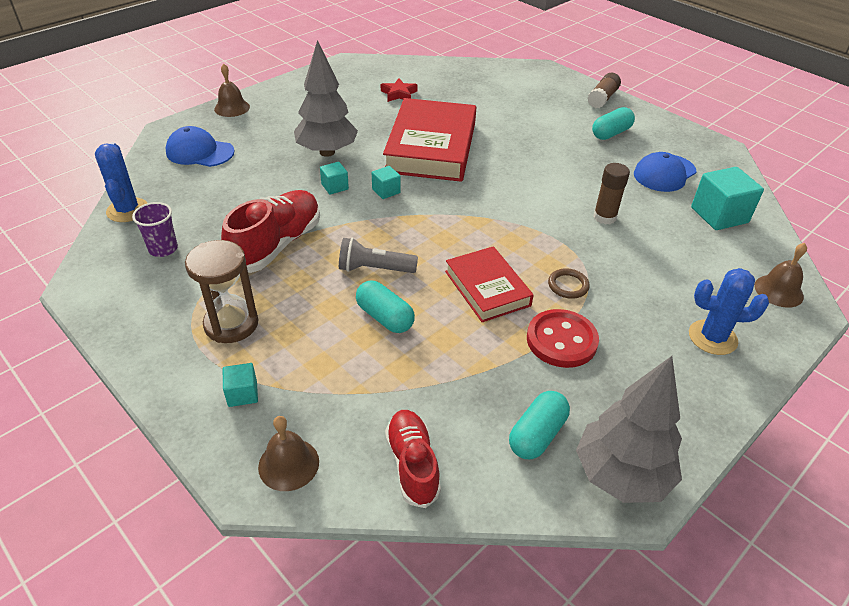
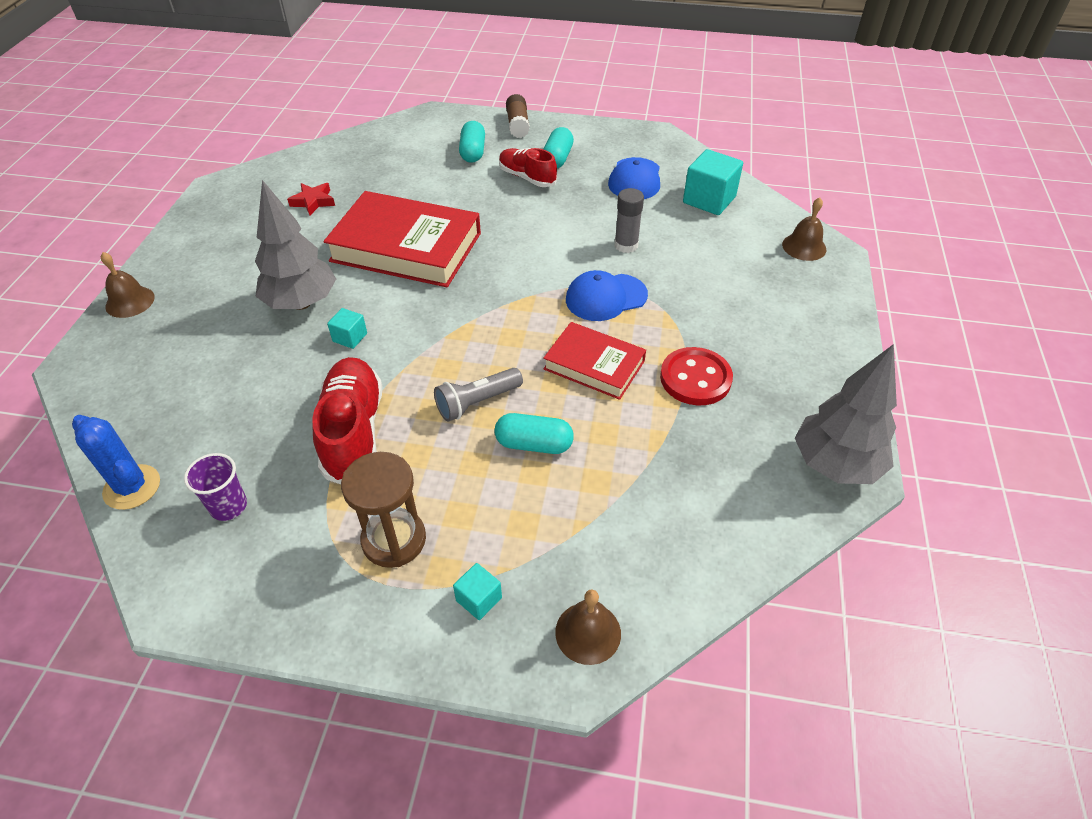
camera: 35 degrees left, 5 degrees up
blue cap [165,126,234,167] -> blue cap moved to [566,270,648,321]
turquoise cube [372,166,401,199] -> none
red book [383,98,477,182] -> red book turned 45 degrees counterclockwise [324,191,481,287]
red shoe [385,410,441,508] -> red shoe moved to [499,148,557,187]
turquoise capsule [509,391,570,459] -> turquoise capsule moved to [459,121,485,163]
brown ring [548,268,590,299] -> none
brown glue stick [593,163,630,225] -> grey glue stick [614,188,644,253]
blue cactus [689,268,769,355] -> none

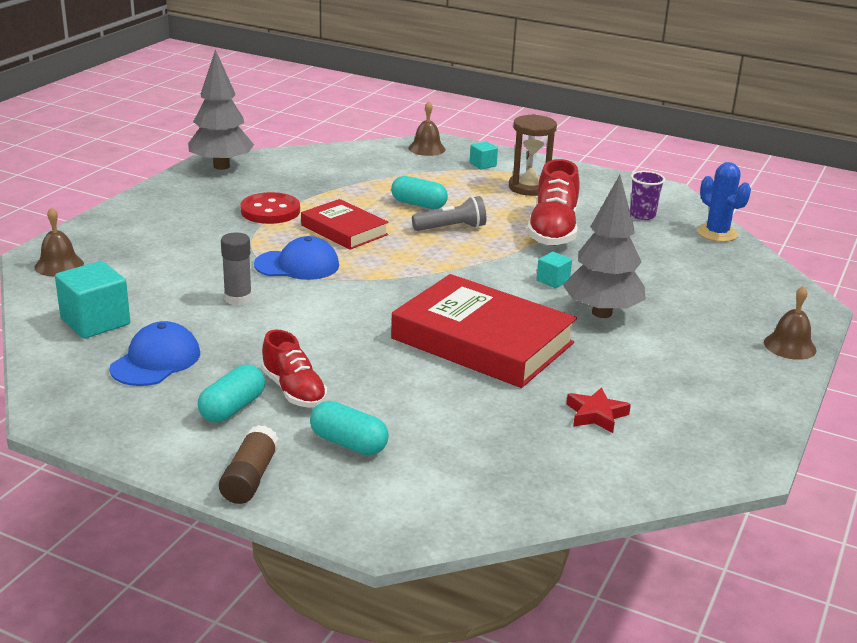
camera: 165 degrees left, 20 degrees down
turquoise capsule [459,121,485,163] -> turquoise capsule turned 75 degrees counterclockwise [310,401,389,455]

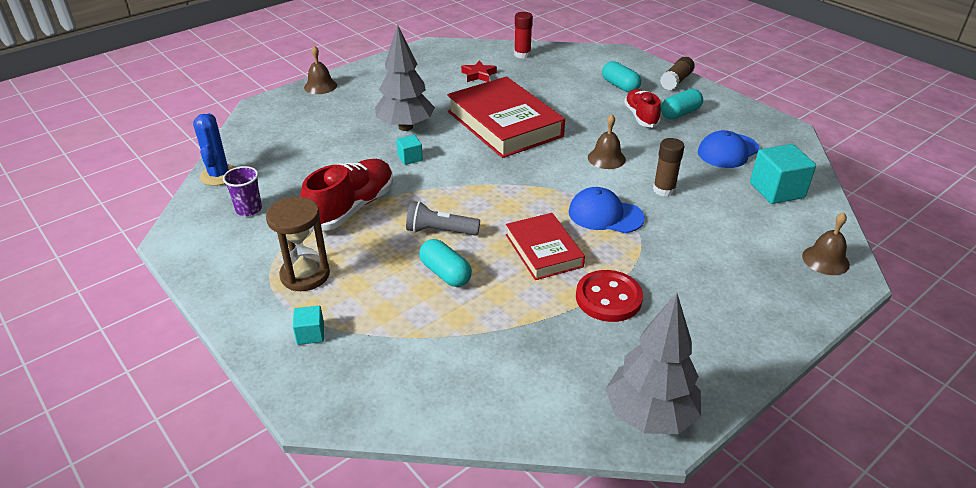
camera: 155 degrees left, 10 degrees up
grey glue stick [221,232,252,305] -> brown glue stick [653,138,684,196]
brown bell [408,101,446,156] -> brown bell moved to [588,114,626,169]
none -> red glue stick [514,12,533,59]

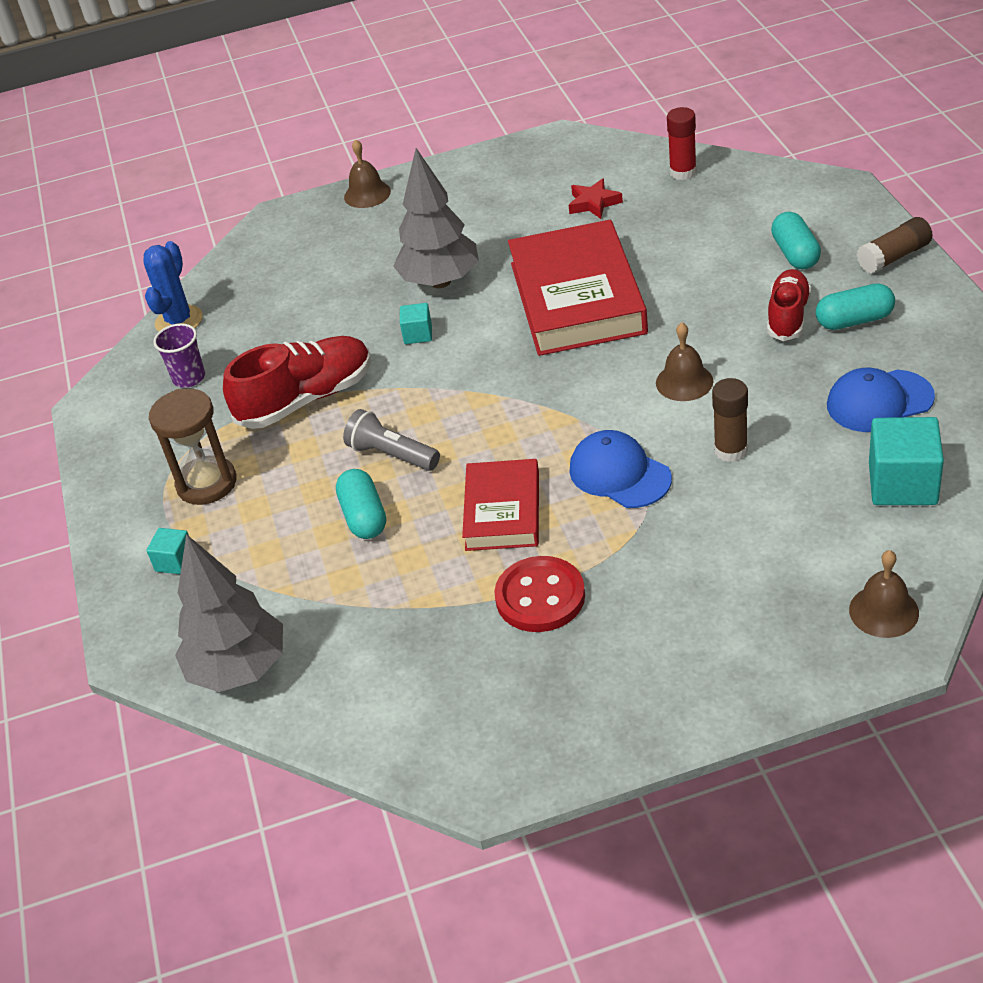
camera: 30 degrees right, 5 degrees up
grey tree [606,293,701,434] -> grey tree moved to [175,534,283,692]

